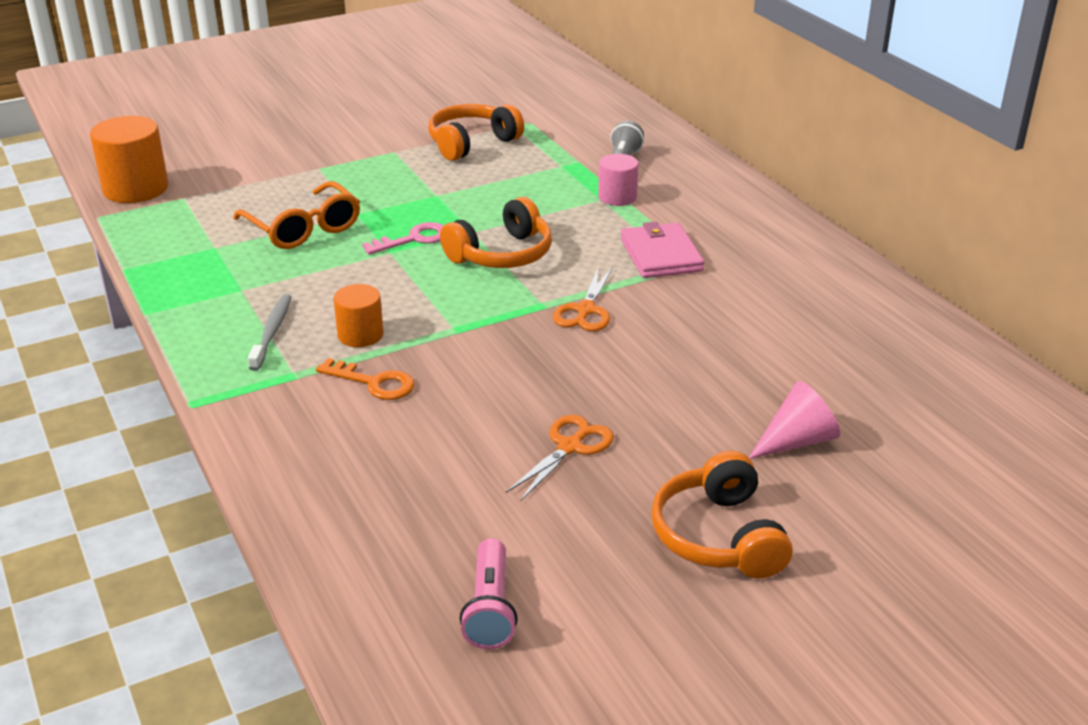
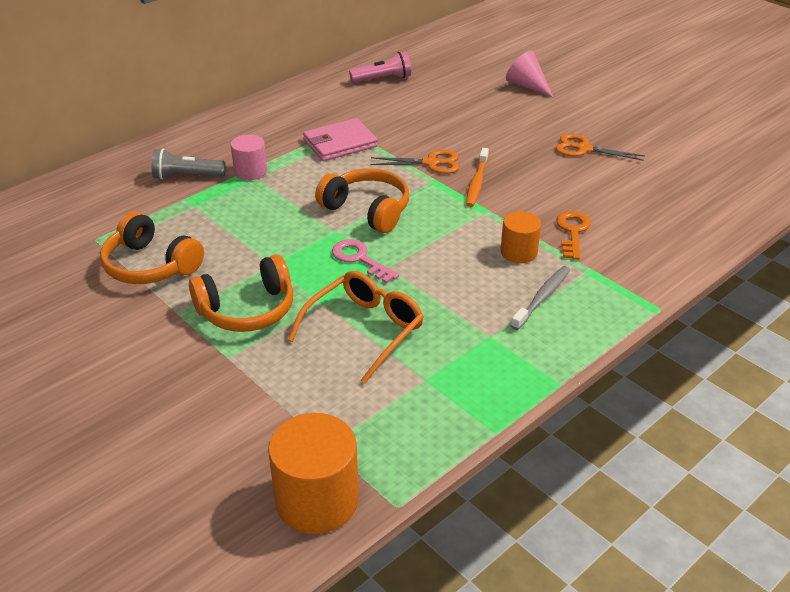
camera: 105 degrees left, 5 degrees up
grey toothbrush [248,294,291,371] -> grey toothbrush turned 135 degrees clockwise [511,266,570,330]
pink flashlight [459,538,518,649] -> pink flashlight moved to [349,51,411,83]
orange headphones [651,451,793,578] -> orange headphones moved to [189,254,293,332]
none -> orange toothbrush [466,148,489,207]

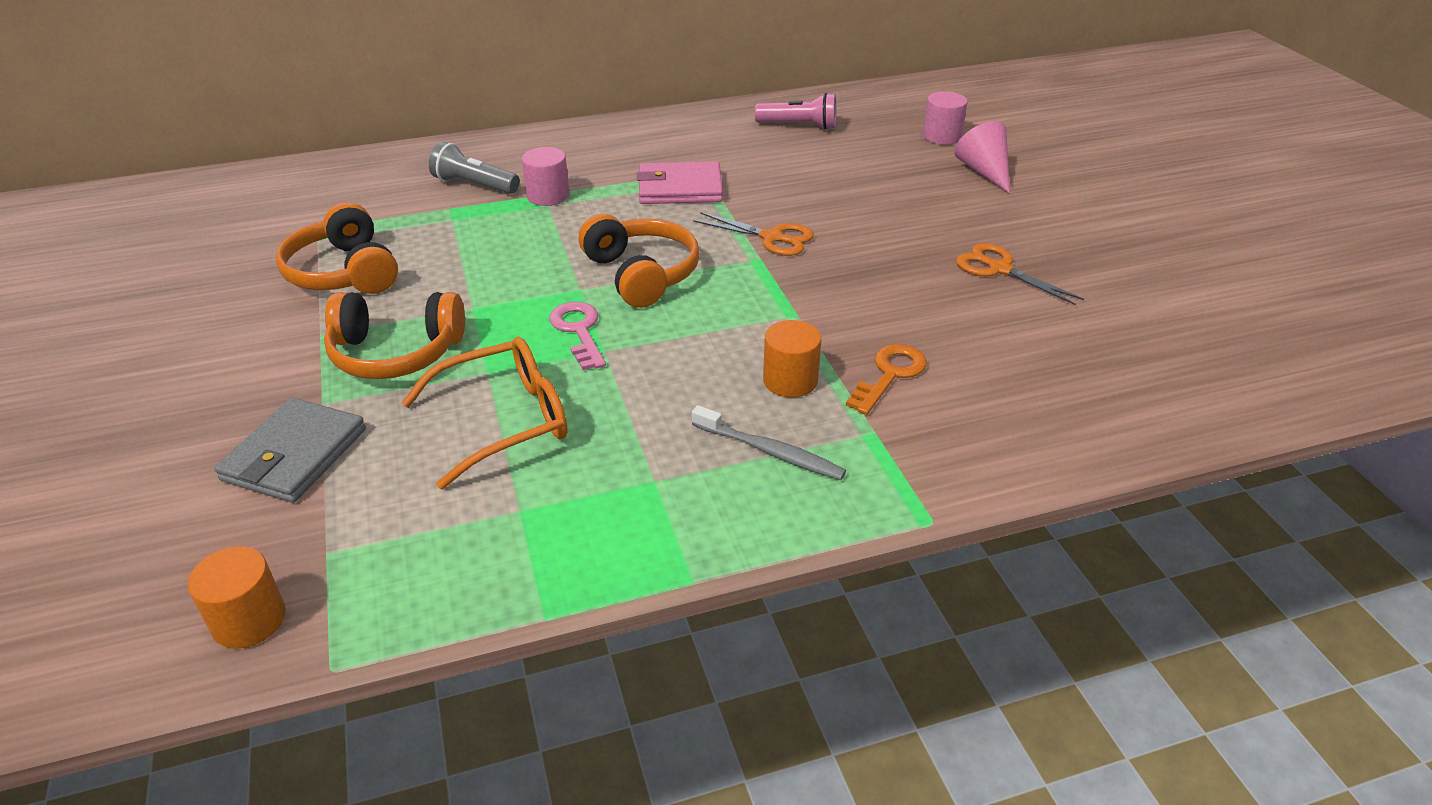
camera: 25 degrees right, 0 degrees up
orange cylinder [268,413,359,534] -> orange cylinder [188,546,286,649], size x0.59
orange toothbrush [466,148,489,207] -> none
grey toothbrush [511,266,570,330] -> grey toothbrush turned 60 degrees clockwise [692,405,846,480]
none -> grey wallet [214,398,366,503]
none -> pink cylinder [923,91,968,145]

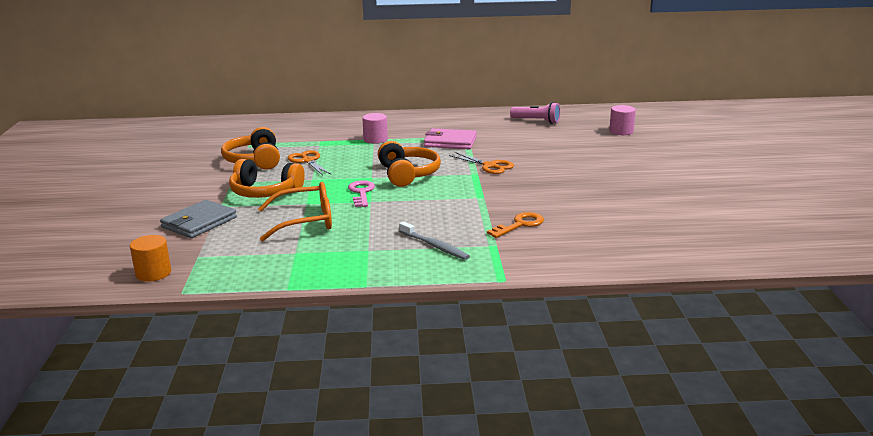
camera: 15 degrees right, 15 degrees down
grey flashlight [429,142,520,194] -> none
orange cylinder [763,320,821,397] -> none
pink cone [954,121,1010,194] -> none
orange scissors [956,243,1084,305] -> orange scissors moved to [288,150,331,175]

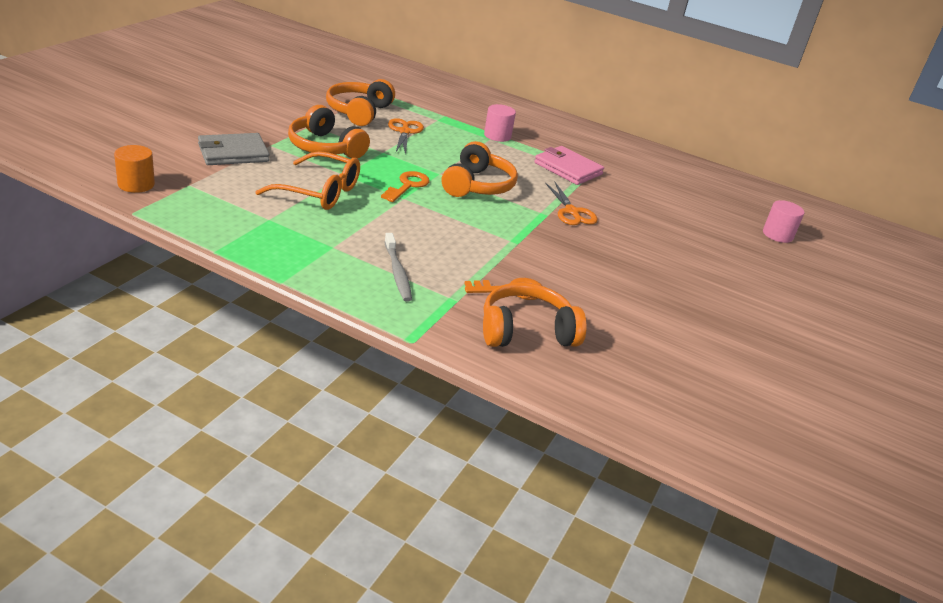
camera: 25 degrees right, 10 degrees up
pink key [348,180,375,207] -> orange key [381,171,430,202]
pink flashlight [510,102,560,124] -> none
none -> orange headphones [483,282,587,347]

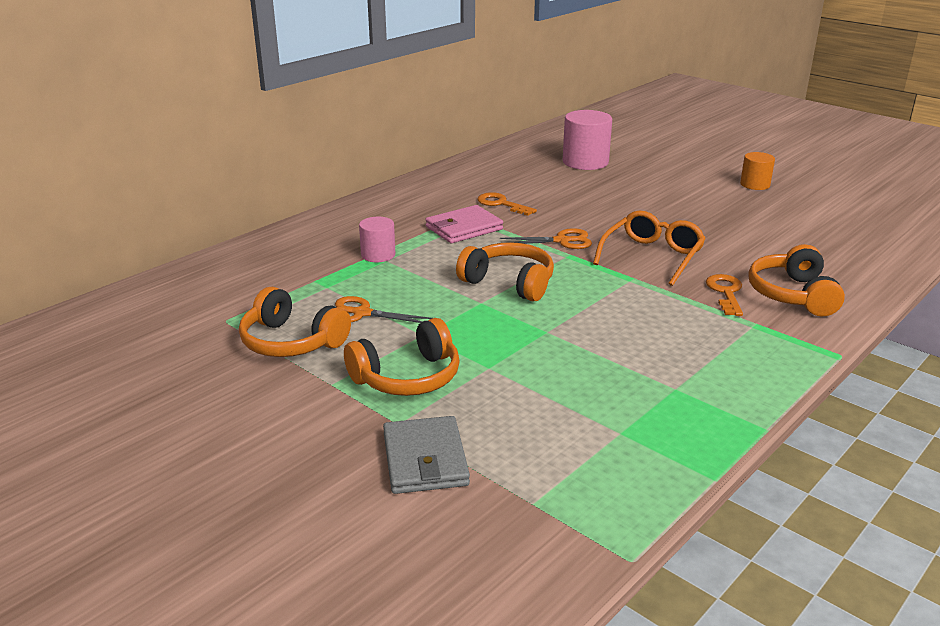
camera: 70 degrees left, 5 degrees down
orange cylinder [114,145,155,193] -> orange cylinder moved to [740,152,775,190]
orange glasses [255,151,360,210] -> orange glasses moved to [593,210,706,286]
orange key [381,171,430,202] -> orange key moved to [477,192,537,216]
grey toothbrush [384,233,412,302] -> none
pink cylinder [763,200,804,243] -> pink cylinder [563,110,612,170], size x1.68

